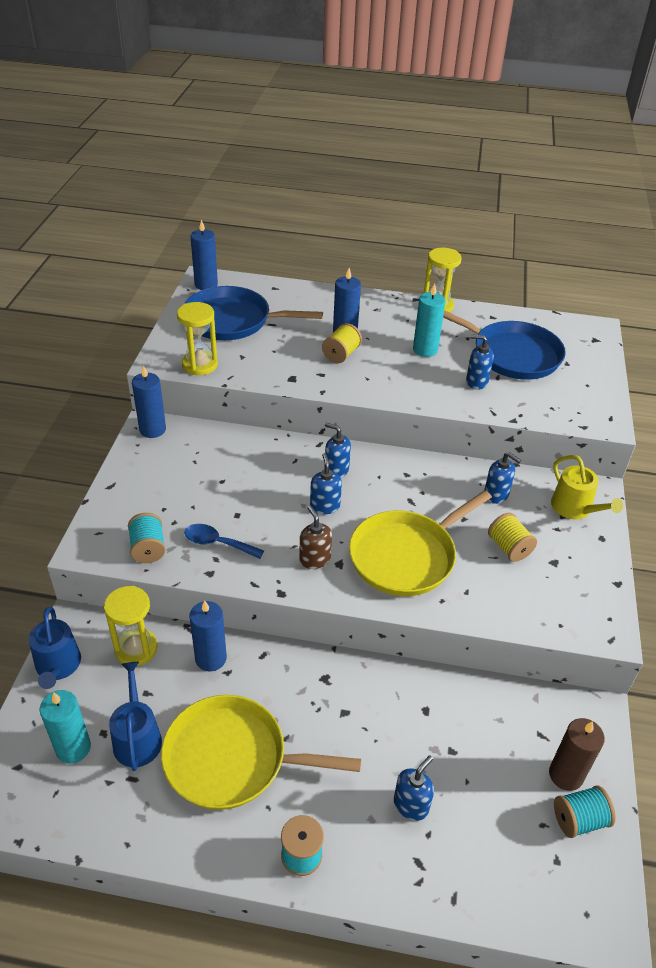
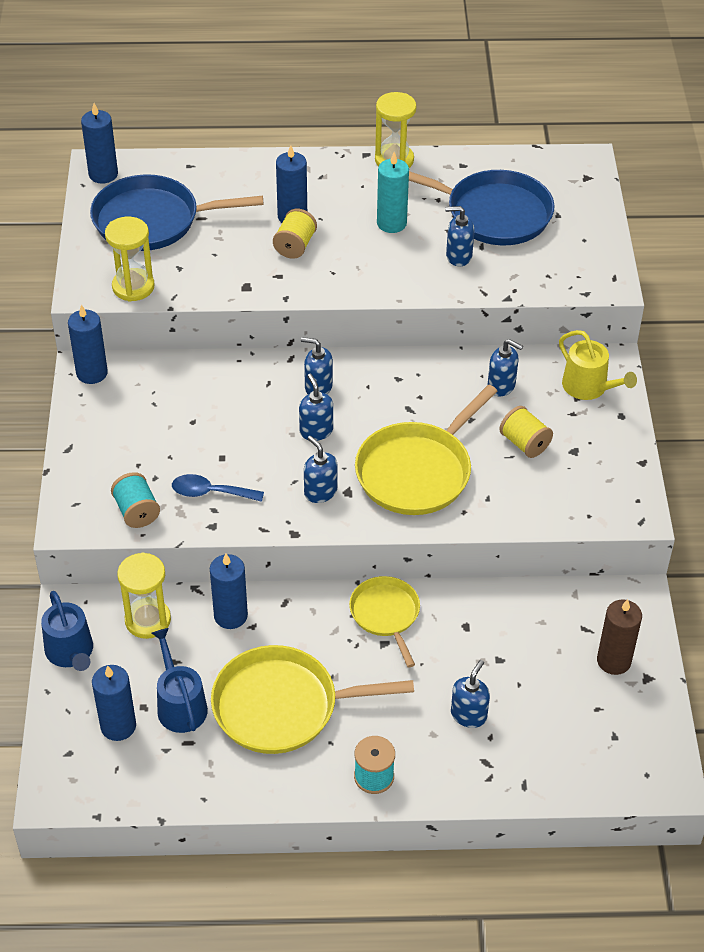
camera: 10 degrees left, 5 degrees up
turquoise candle [40,690,91,764] -> blue candle [92,665,136,741]
brown soap dispenser [299,506,332,569] -> blue soap dispenser [304,436,337,503]
turquoise spool [554,785,616,838] -> none
none -> yellow pan [349,576,420,667]

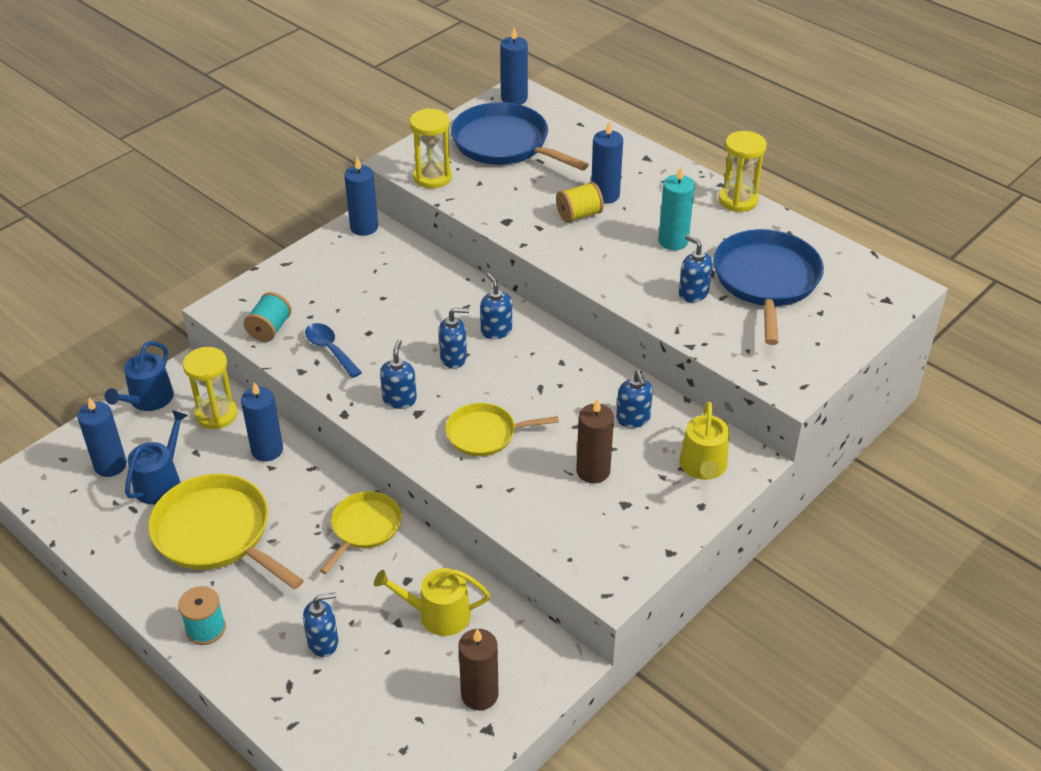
camera: 45 degrees right, 5 degrees down
blue soap dispenser [299,374,333,441] -> blue soap dispenser turned 60 degrees clockwise [439,308,469,369]
yellow pan [355,384,497,515] -> yellow pan [445,403,559,457], size x0.60
blue pan [409,170,555,245] -> blue pan turned 150 degrees counterclockwise [713,229,824,345]
yellow spool [499,406,553,458] -> brown candle [576,399,614,483]
none -> yellow watering can [374,568,490,636]

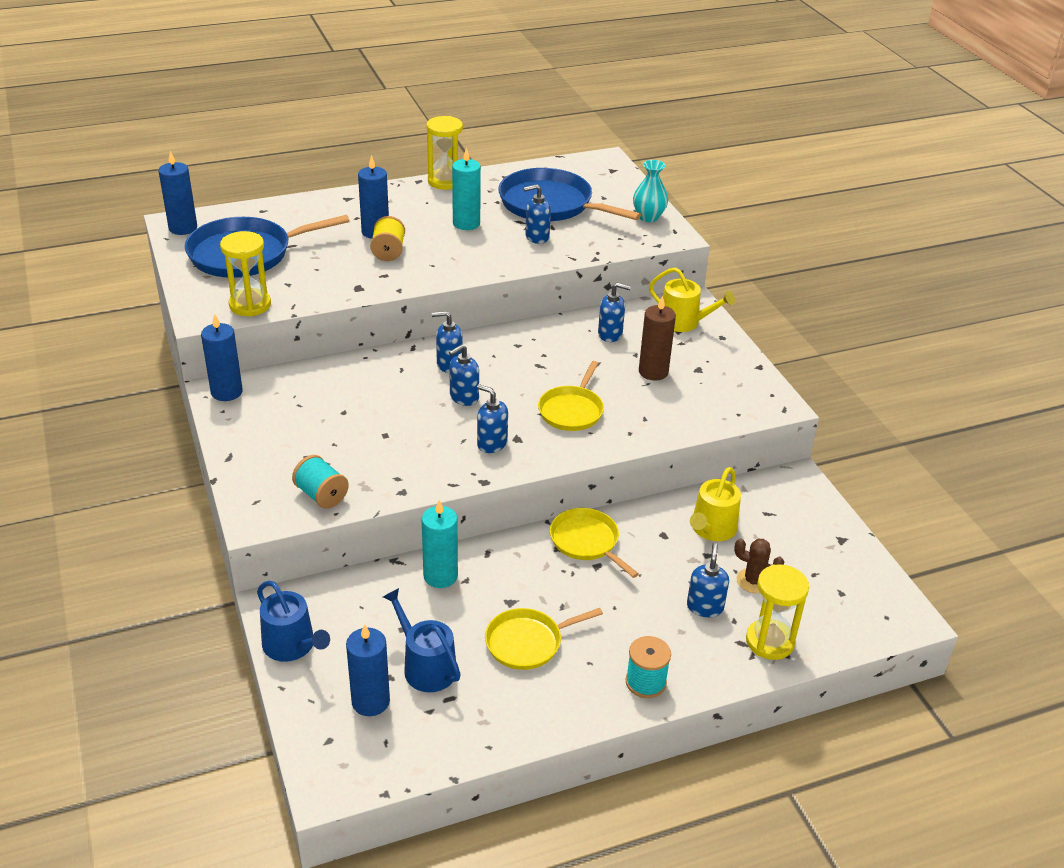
camera: 65 degrees left, 5 degrees down
yellow pan [148,474,304,590] -> yellow pan [485,608,603,670], size x0.60
yellow hourglass [183,347,237,429] -> yellow hourglass moved to [746,564,809,660]
blue candle [241,382,283,462] -> turquoise candle [422,500,458,588]
blue spoon [305,323,362,378] -> none
blue soap dispenser [439,308,469,369] -> blue soap dispenser turned 150 degrees counterclockwise [449,344,479,406]
brown candle [458,629,499,710] -> none
none -> turquoise vase [633,160,668,222]
none -> brown cactus [734,538,784,593]

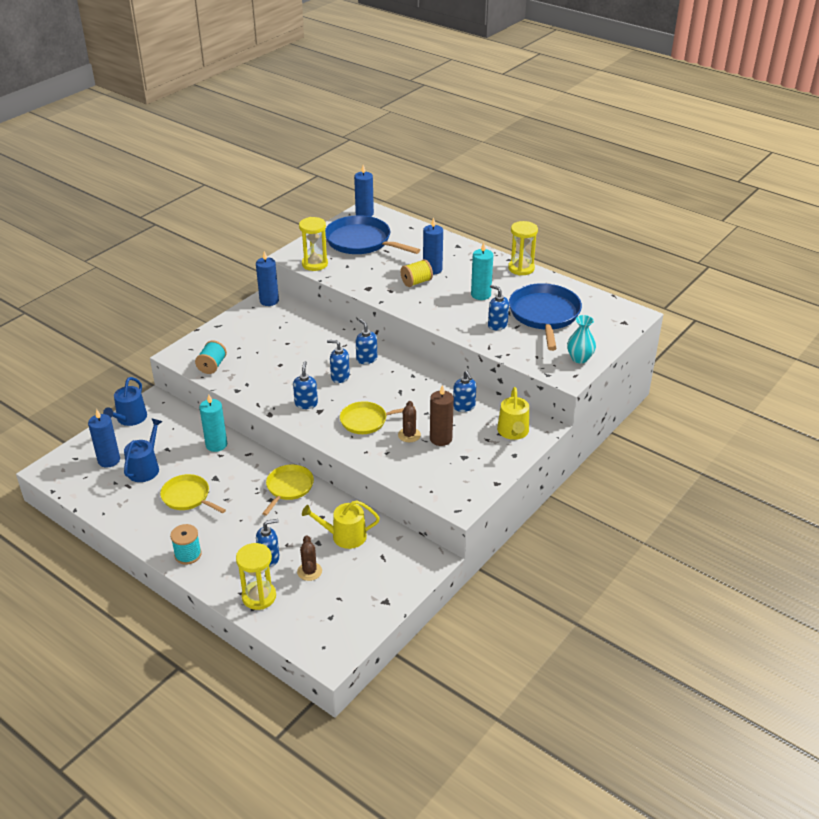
camera: 60 degrees right, 0 degrees up
none -> brown cactus [398,401,421,442]

